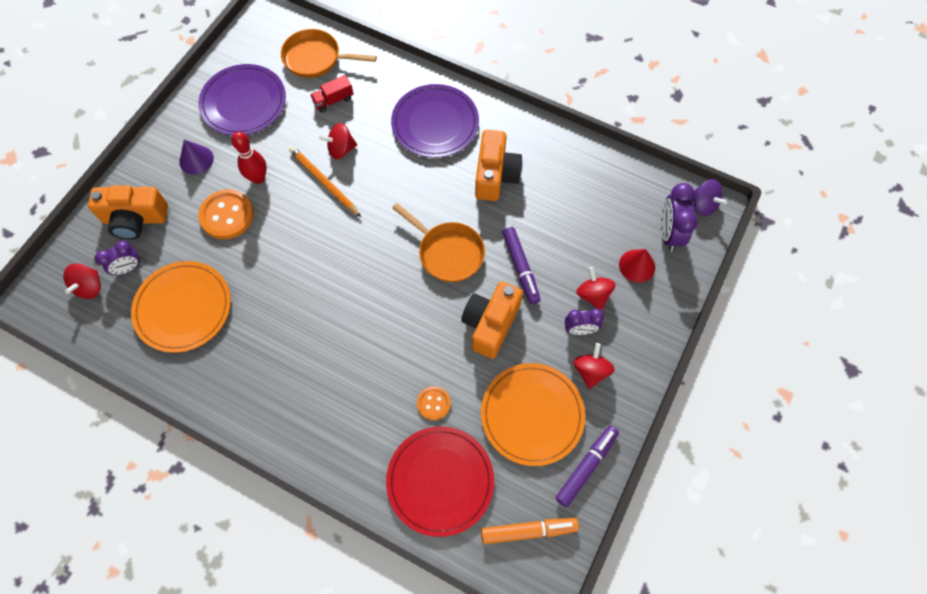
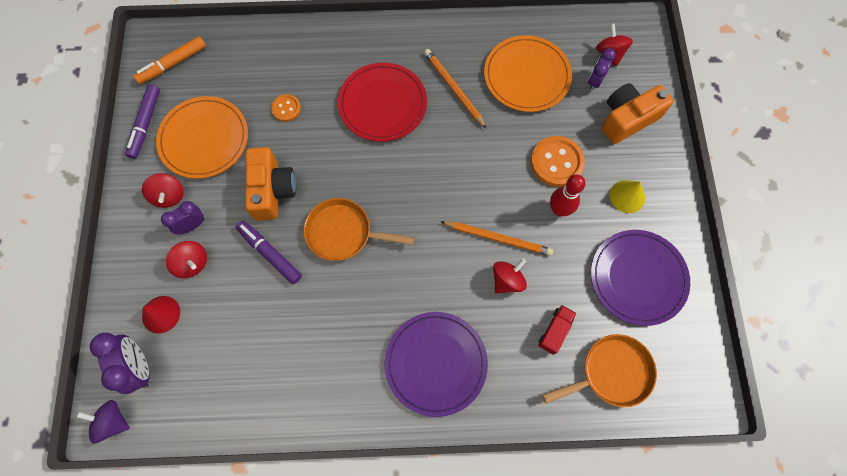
camera: 150 degrees right, 5 degrees up
purple cone [179,140,214,175] -> yellow cone [610,180,645,213]
red plate [386,426,494,537] -> red plate moved to [338,62,427,142]
orange camera [475,130,523,201] -> none
none -> orange pencil [424,49,487,129]

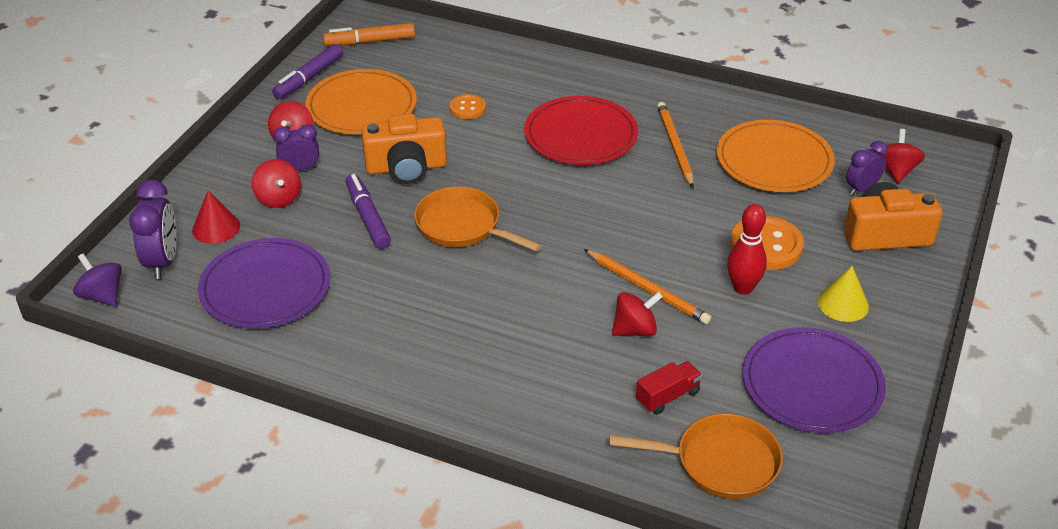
camera: 25 degrees right, 30 degrees down
orange camera [245,147,296,221] -> orange camera turned 60 degrees clockwise [361,114,447,184]
purple plate [385,312,488,417] -> purple plate moved to [198,238,330,329]

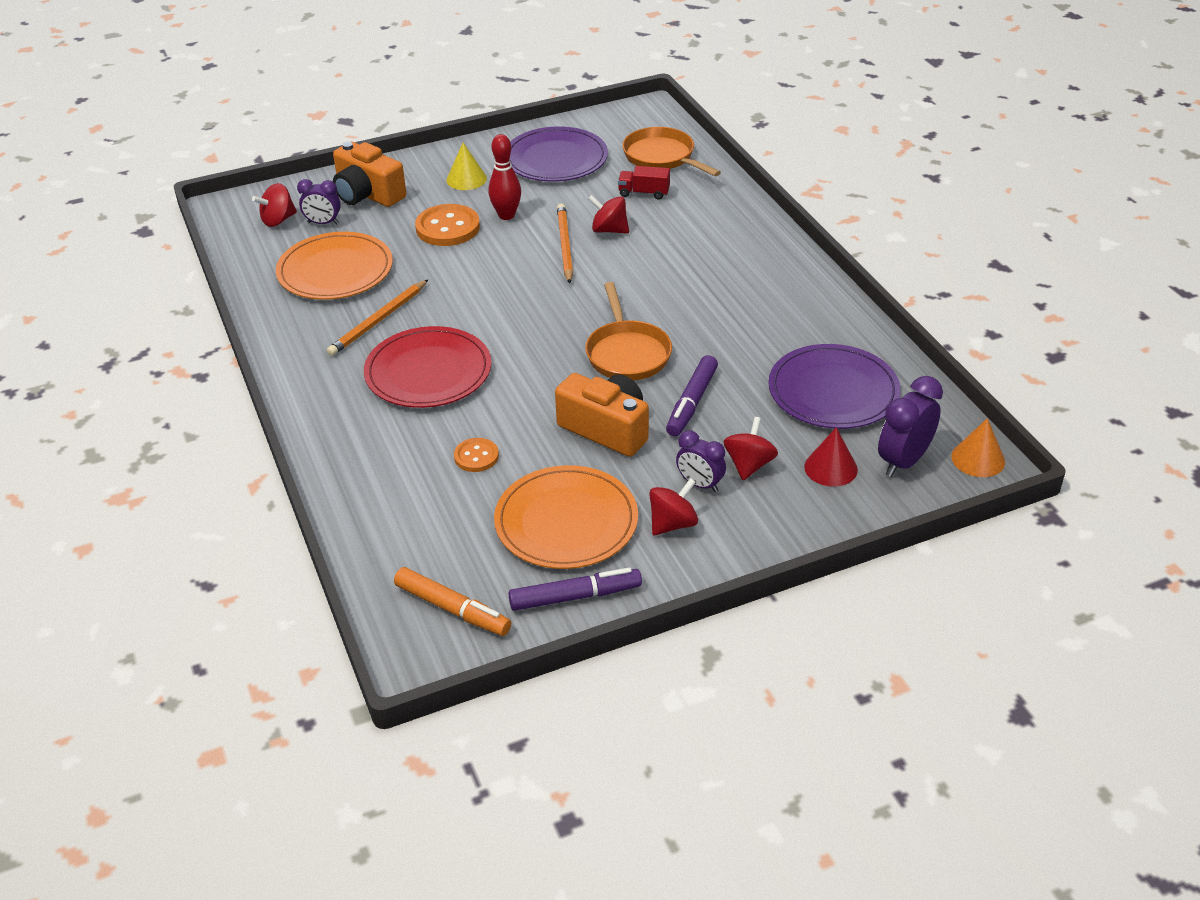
camera: 135 degrees left, 0 degrees up
purple spinning top [73,253,122,307] -> orange cone [951,418,1005,477]

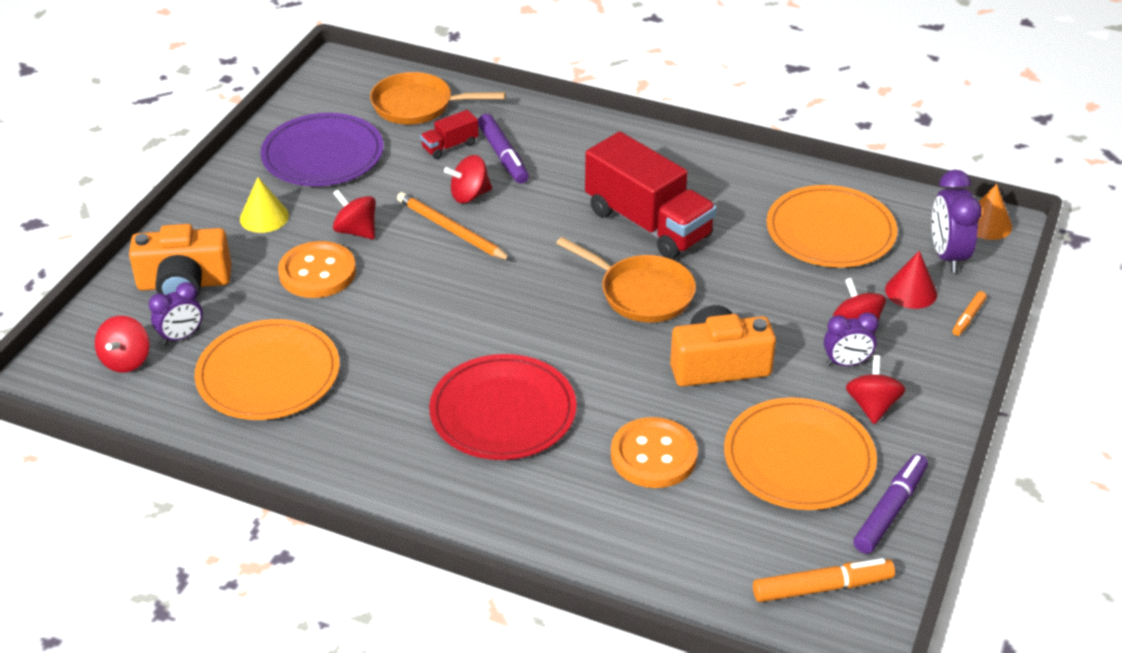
camera: 45 degrees left, 0 degrees up
orange pencil [327,280,428,356] -> none
orange button [454,438,499,472] -> orange button [611,417,698,488], size x1.75
red bowling pin [488,134,521,220] -> red spinning top [333,189,376,239]
purple marker [666,355,718,436] -> purple marker moved to [478,114,529,184]
purple plate [768,344,901,429] -> orange plate [767,185,897,268]
none -> red truck [585,132,717,259]
none -> orange marker [952,291,987,336]

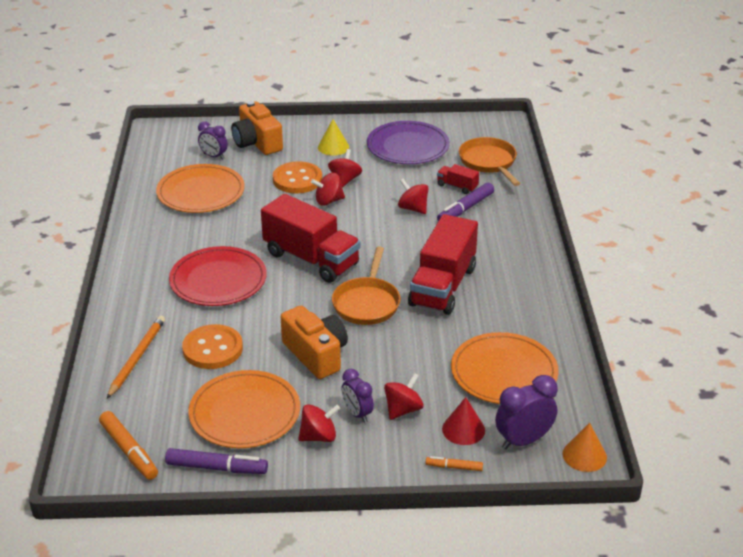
camera: 65 degrees right, 5 degrees down
red spinning top [95,316,150,373] -> red spinning top moved to [311,173,345,206]
orange pencil [397,192,512,261] -> orange pencil moved to [107,316,165,398]
none -> red truck [261,194,360,283]

